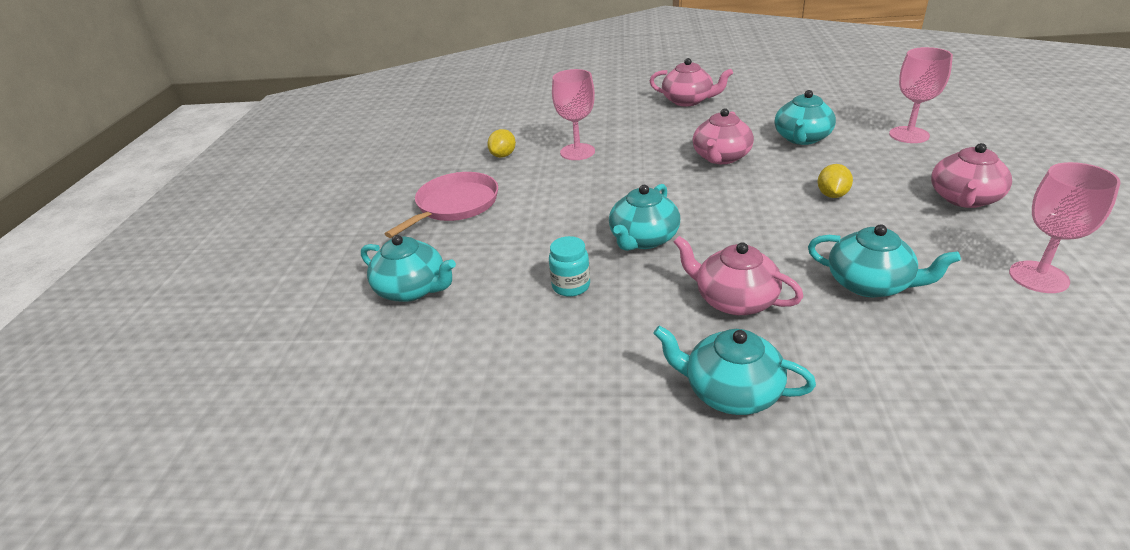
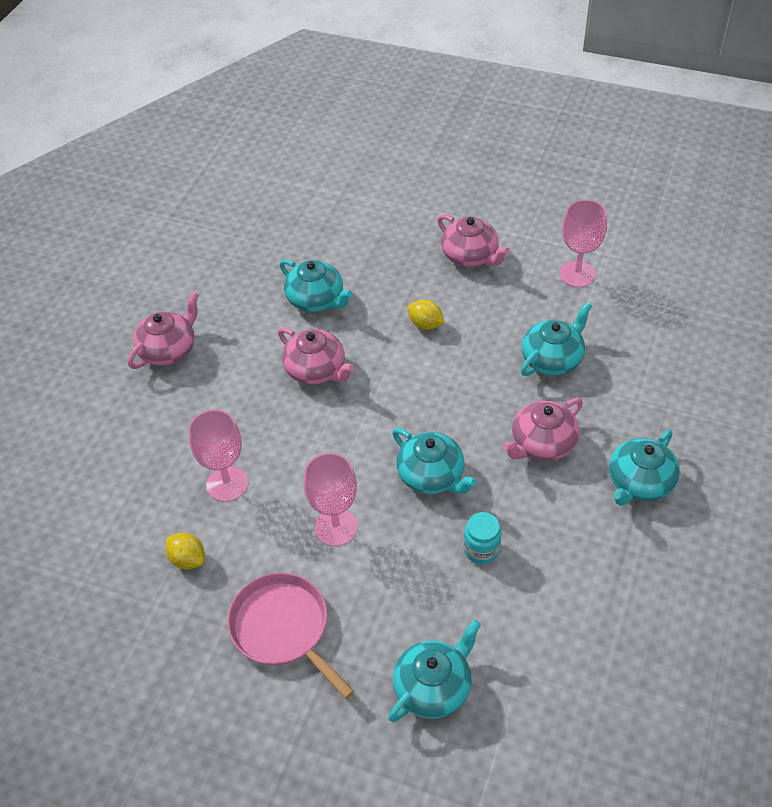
camera: 75 degrees left, 15 degrees up
pink goblet [889,47,953,143] -> pink goblet moved to [304,453,358,546]

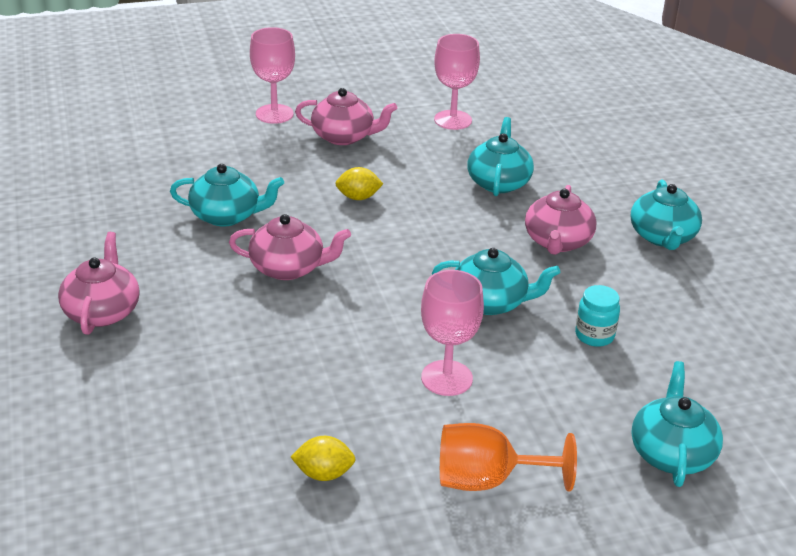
camera: 40 degrees left, 15 degrees down
pink goblet [189,409,248,502] -> pink goblet moved to [250,27,295,124]
pink pan [227,572,354,699] -> orange goblet [440,423,577,491]

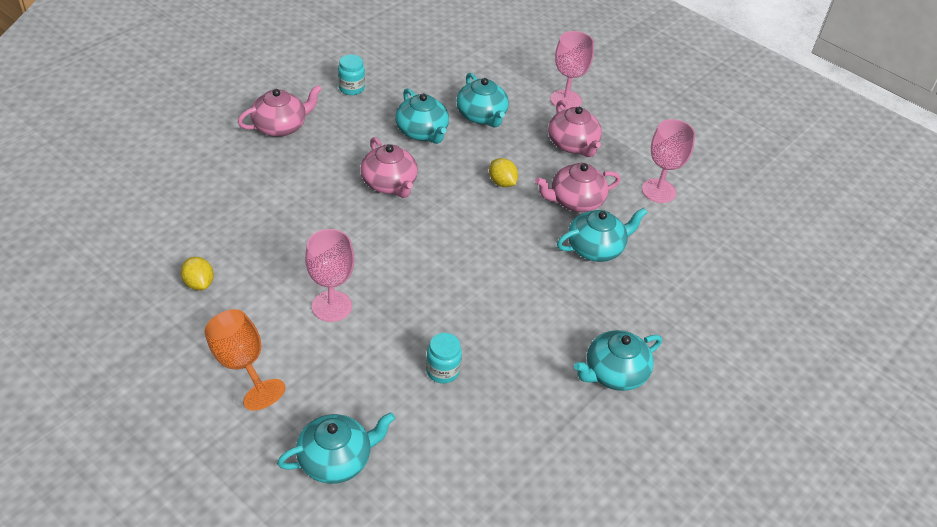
camera: 55 degrees right, 10 degrees up
turquoise teapot [432,248,560,315] -> turquoise teapot moved to [456,73,509,128]
pink teapot [525,185,596,255] -> pink teapot moved to [535,163,621,212]
none -> turquoise jar [338,55,365,95]

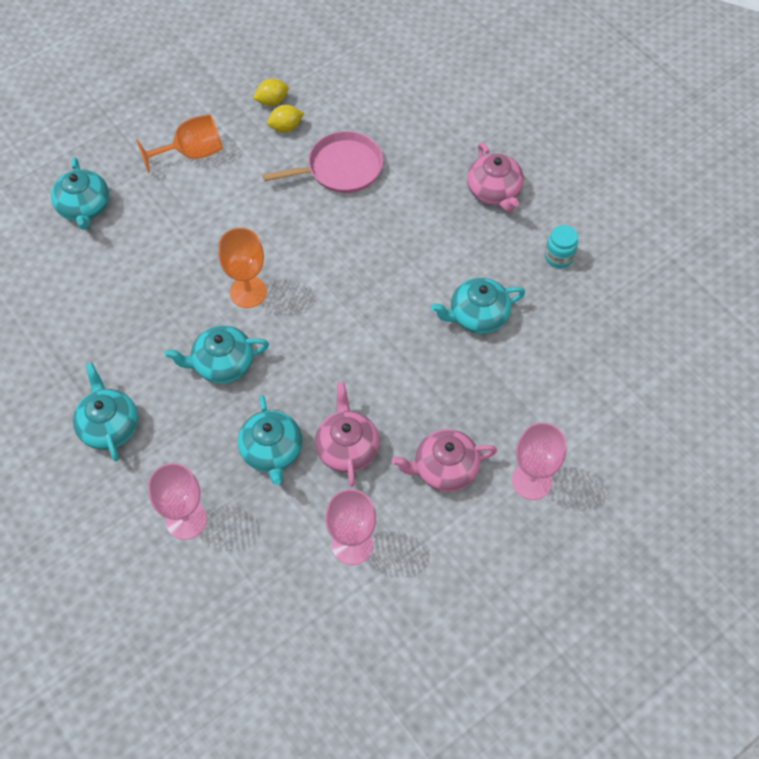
camera: 105 degrees right, 15 degrees up
pink goblet [305,229,354,322] -> pink goblet moved to [148,463,207,540]
pink teapot [361,137,418,198] -> none
turquoise jar [426,333,462,383] -> none
turquoise teapot [456,73,509,128] -> turquoise teapot moved to [164,325,269,384]
yellow lemon [489,158,518,187] -> yellow lemon moved to [253,78,289,106]
none -> orange goblet [218,228,267,308]
none -> pink pan [263,131,383,193]

